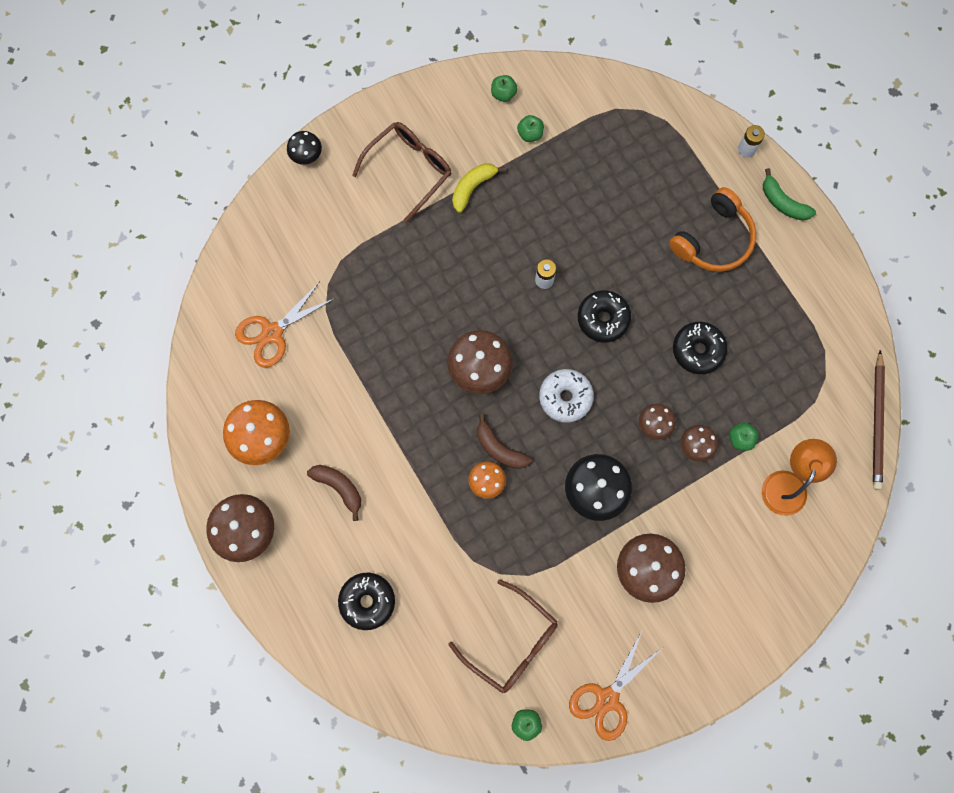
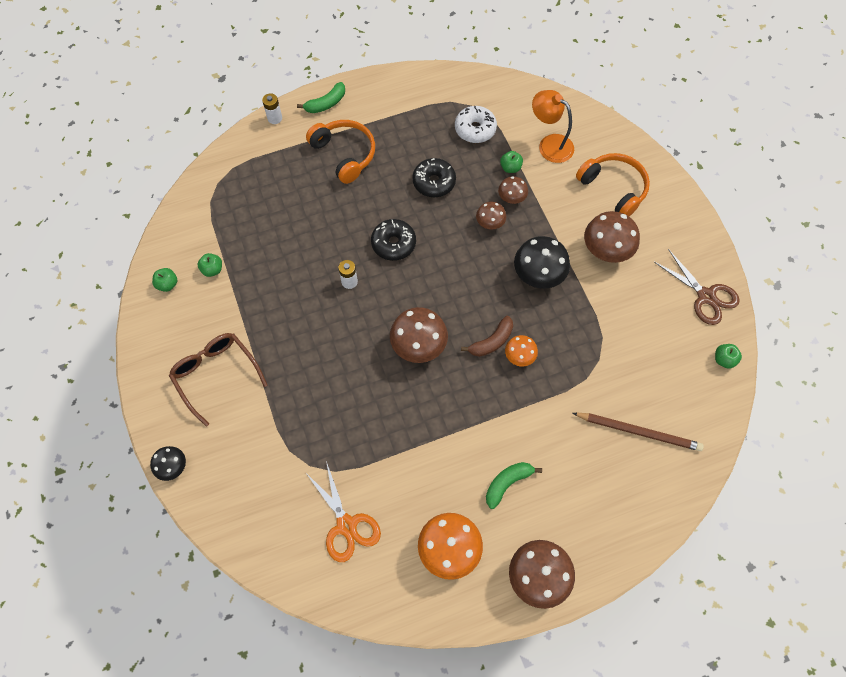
camera: 80 degrees left, 10 degrees down
brown banana [307,465,361,521] -> green banana [486,462,542,509]
black donut [338,573,395,630] -> none
brown glasses [448,580,558,693] -> none
yellow banana [452,163,505,213] -> none
white donut [539,369,594,423] -> white donut moved to [455,106,497,143]
orange scissors [569,631,662,741] -> brown scissors [654,249,740,325]
brown pencil [873,350,885,490] -> brown pencil moved to [572,413,704,451]
none -> orange headphones [576,153,650,216]

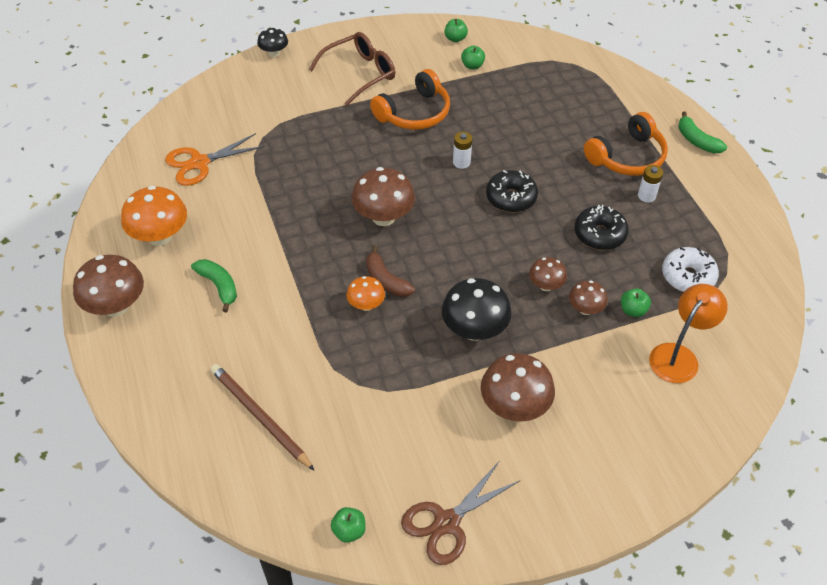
camera: 90 degrees right, 15 degrees down
white battery [262,93,282,124] -> white battery moved to [638,165,663,203]
brown pencil [572,413,704,451] -> brown pencil turned 120 degrees clockwise [211,364,315,471]
orange headphones [576,153,650,216] -> orange headphones moved to [370,69,450,130]

